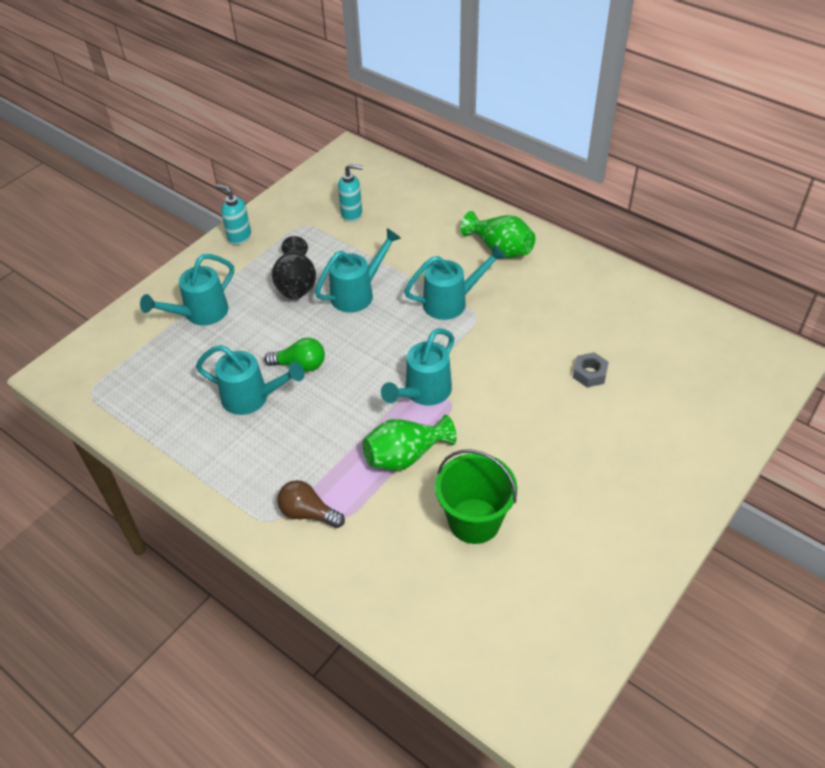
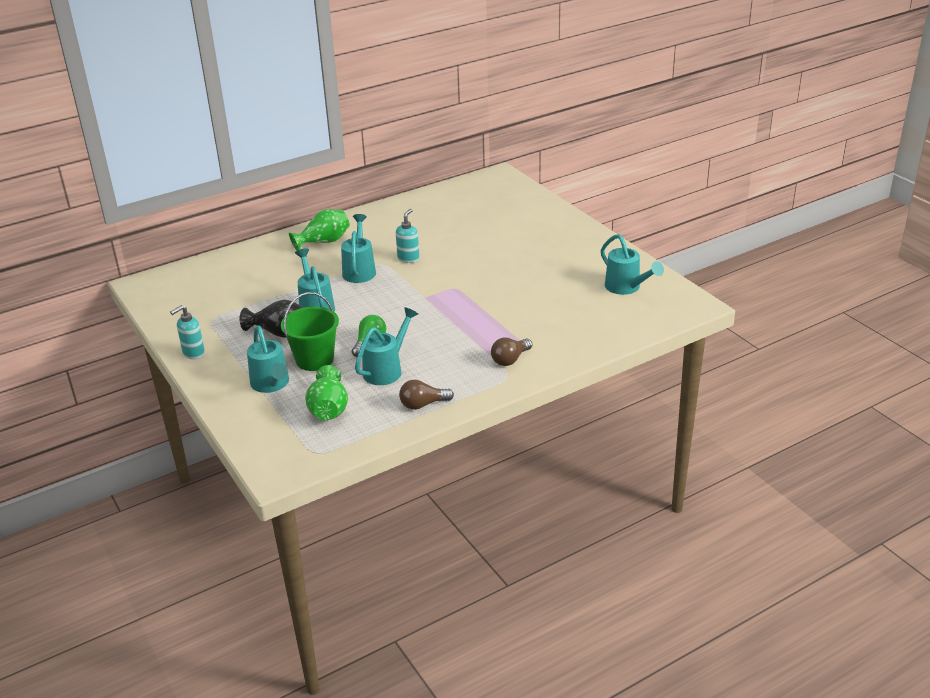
camera: 70 degrees left, 15 degrees down
turquoise soap dispenser [338,164,363,222] -> turquoise soap dispenser moved to [396,209,419,263]
green vase [362,415,457,471] -> green vase moved to [305,365,348,421]
turquoise watering can [381,328,454,405] -> turquoise watering can moved to [601,234,664,295]
green bucket [435,450,517,544] -> green bucket moved to [281,292,339,371]
grey nut [573,352,609,387] -> none
none -> brown light bulb [399,380,454,410]

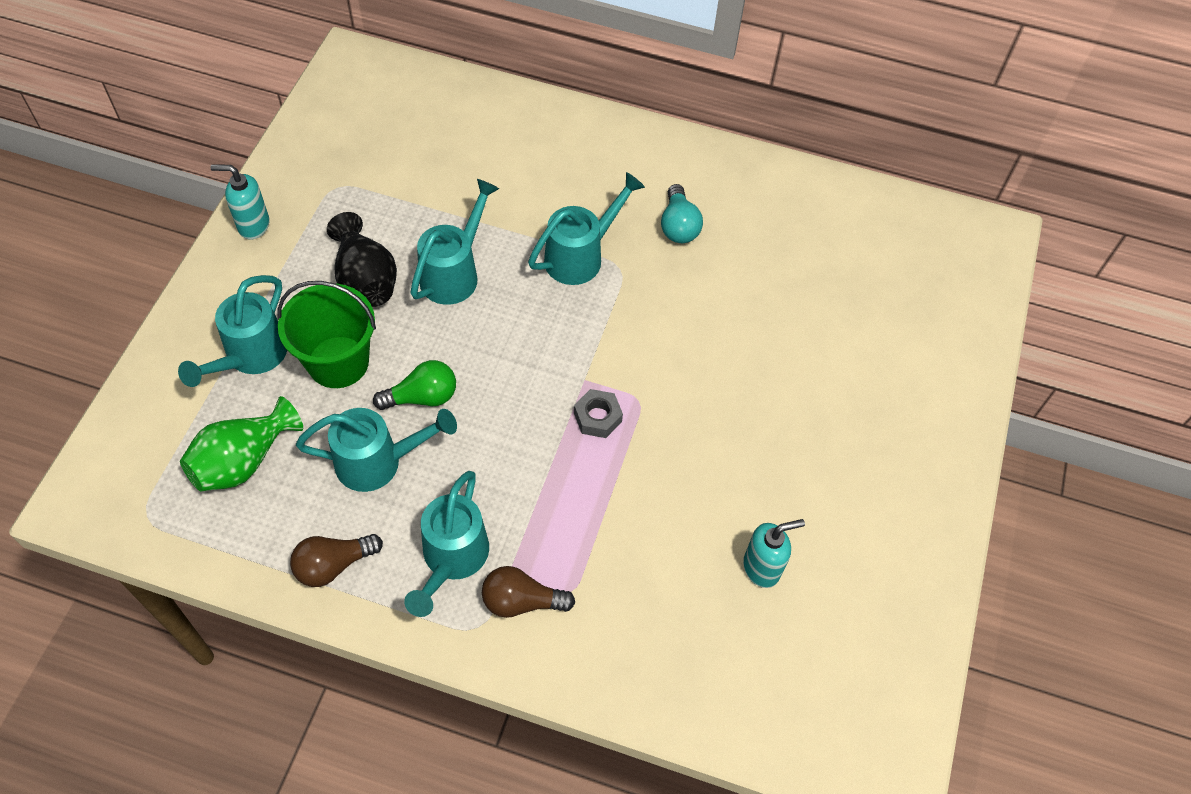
camera: 45 degrees right, 25 degrees up
green vase [289,209,350,251] -> none
turquoise soap dispenser [396,209,419,263] -> turquoise soap dispenser moved to [743,519,805,588]
brown light bulb [399,380,454,410] -> brown light bulb turned 60 degrees counterclockwise [290,534,383,587]
turquoise watering can [601,234,664,295] -> turquoise watering can moved to [404,471,489,617]
none -> grey nut [574,389,623,438]
none -> turquoise light bulb [661,184,703,243]

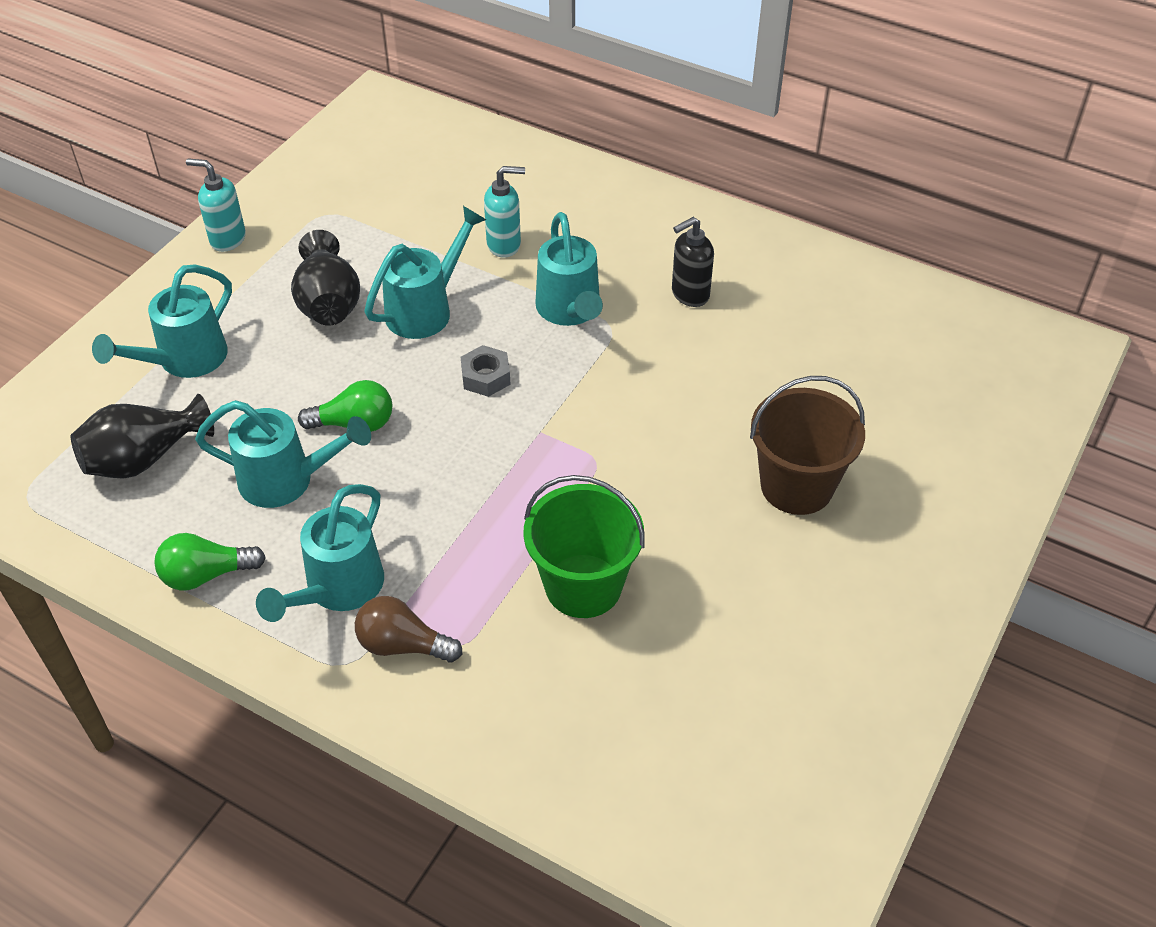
camera: 15 degrees right, 10 degrees down
green vase [180,396,303,491] -> black vase [71,394,214,479]
green bucket [277,281,376,388] -> green bucket moved to [523,475,645,618]
brown light bulb [290,534,383,587] -> green light bulb [154,533,266,590]
turquoise watering can [528,172,645,285] -> turquoise watering can turned 105 degrees clockwise [535,212,603,326]
grey nut [574,389,623,438] -> grey nut moved to [461,345,511,397]
turquoise light bulb [661,184,703,243] -> black soap dispenser [672,217,714,307]
turquoise soap dispenser [743,519,805,588] -> turquoise soap dispenser moved to [484,166,525,258]
none -> brown bucket [750,376,865,515]

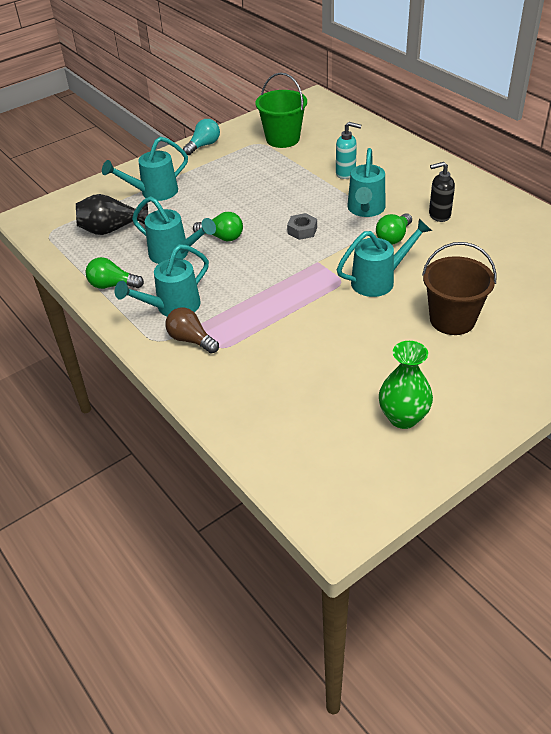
camera: 25 degrees right, 5 degrees down
turquoise soap dispenser [186,158,246,252] -> turquoise light bulb [183,119,220,155]
black vase [291,230,360,326] -> none
turquoise watering can [364,206,486,339] -> turquoise watering can moved to [337,219,432,297]
green bucket [523,475,645,618] -> green bucket moved to [256,72,307,148]
none -> green light bulb [376,213,412,245]
none -> green vase [379,341,433,429]

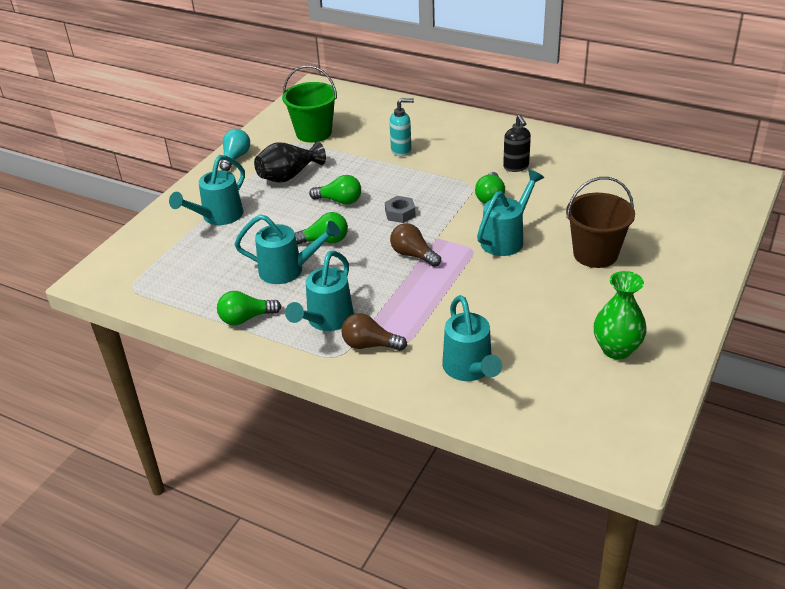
camera: 25 degrees left, 5 degrees down
black vase [76,194,148,235] -> black vase moved to [254,141,326,182]
turquoise watering can [347,148,385,217] -> turquoise watering can moved to [442,295,502,381]
black soap dispenser [429,162,455,222] -> black soap dispenser turned 75 degrees counterclockwise [503,115,531,172]
none -> green light bulb [309,175,361,205]
none -> brown light bulb [390,223,441,267]

